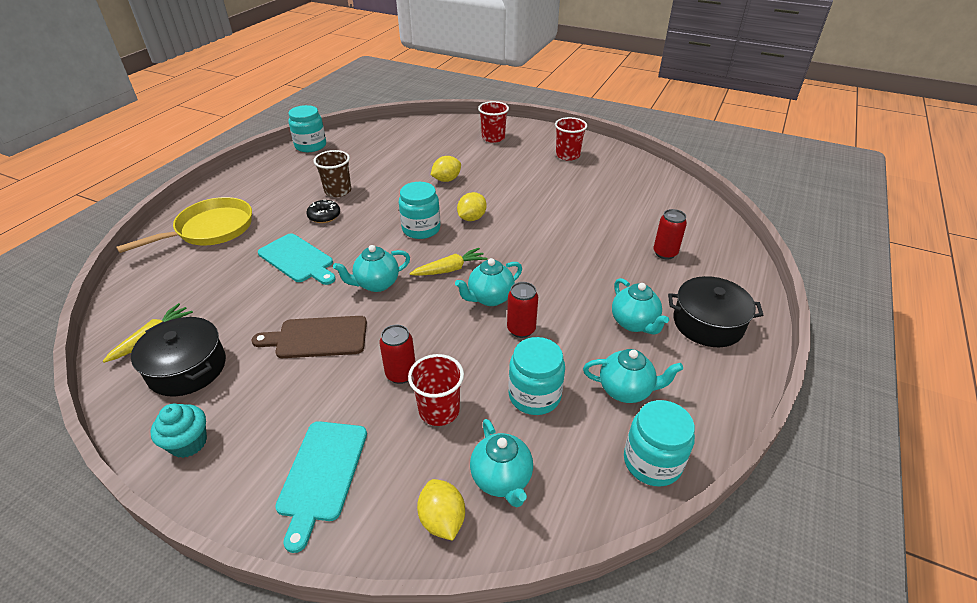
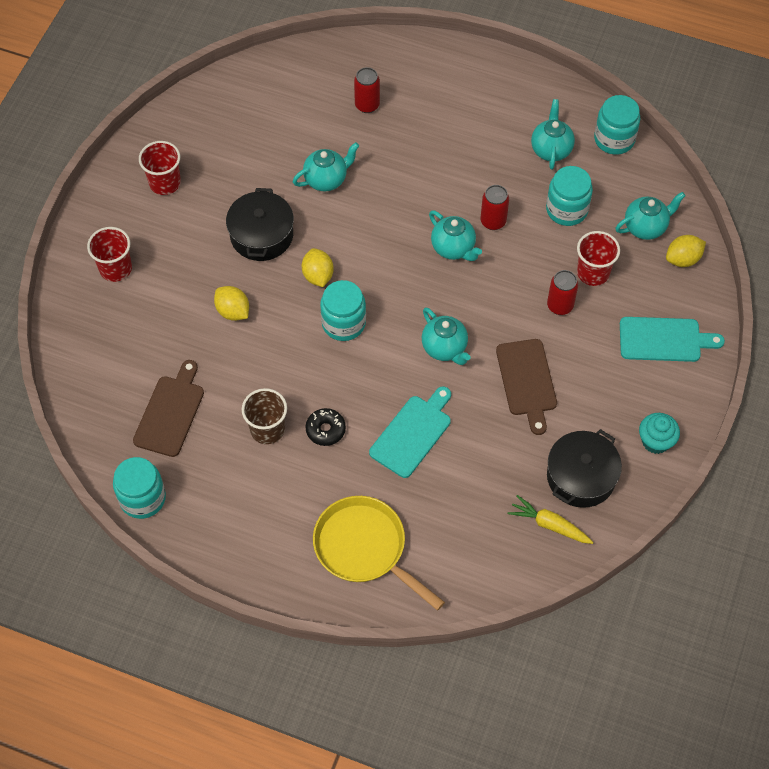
camera: 95 degrees left, 20 degrees up
yellow carrot [409,248,487,276] -> none
yellow lemon [457,192,487,221] -> yellow lemon turned 45 degrees clockwise [302,248,334,287]
turquoise teapot [612,278,669,335] -> turquoise teapot moved to [293,142,359,192]
black pot [668,276,763,347] -> black pot moved to [226,188,294,261]
none -> brown cutting board [133,360,204,457]

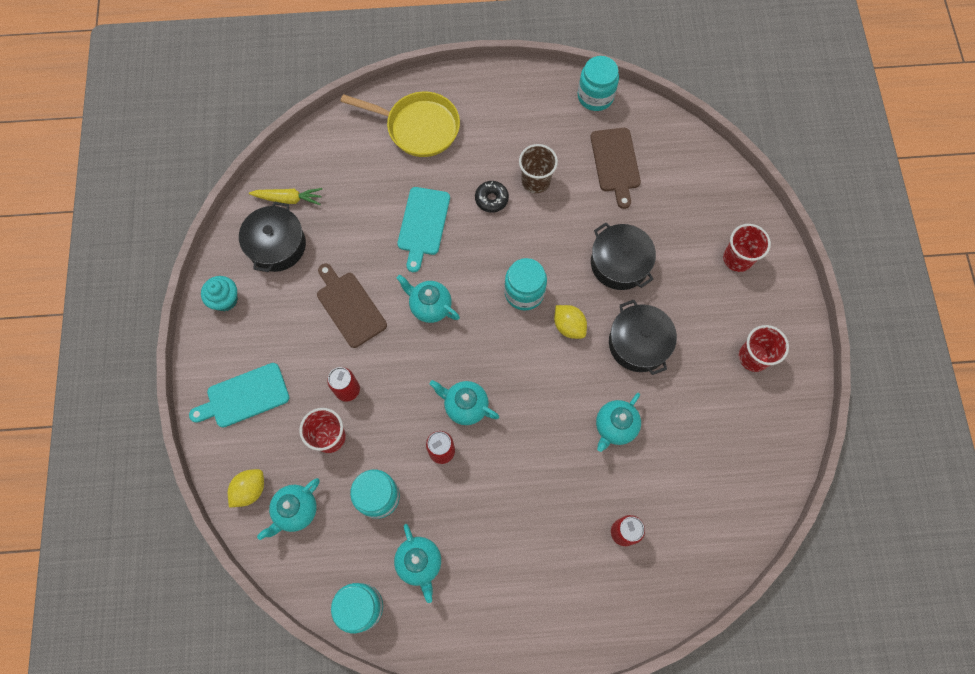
camera: 155 degrees right, 10 degrees up
yellow lemon [214,286,249,321] -> black pot [591,223,656,290]

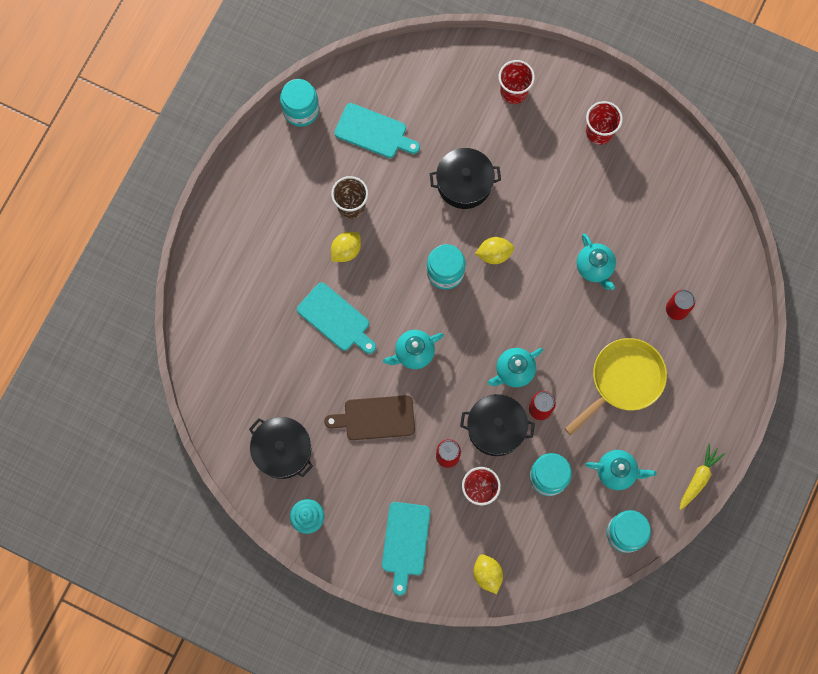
camera: 60 degrees left, 5 degrees up
yellow carrot [249,188,322,205] -> yellow carrot moved to [680,444,725,510]
turquoise teapot [257,478,320,540] -> none
yellow pan [340,91,460,157] -> yellow pan moved to [565,338,667,435]
black donut [475,181,509,213] -> yellow lemon [331,232,361,262]
brown cutting board [590,128,641,209] -> turquoise cutting board [334,103,420,158]
black pot [609,300,677,375] -> black pot moved to [460,394,535,456]

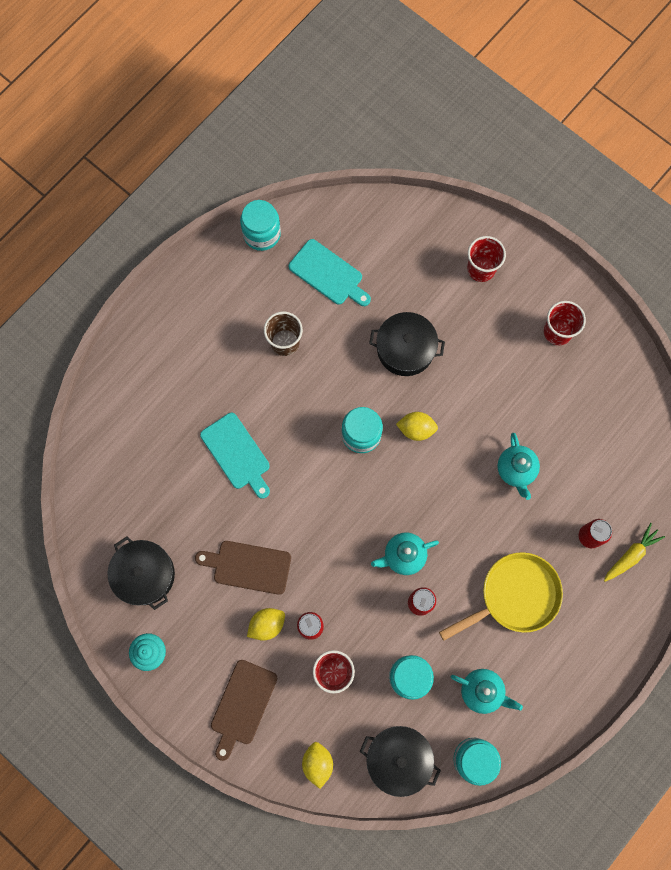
camera: 15 degrees right, 0 degrees up
yellow lemon [331,232,361,262] -> yellow lemon moved to [247,608,285,641]
turquoise cutting board [382,502,430,596] -> brown cutting board [211,660,277,761]
turquoise teapot [383,330,444,369] -> none
black pot [460,394,535,456] -> black pot moved to [360,726,441,797]
yellow carrot [680,444,725,510] -> yellow carrot moved to [604,523,665,582]

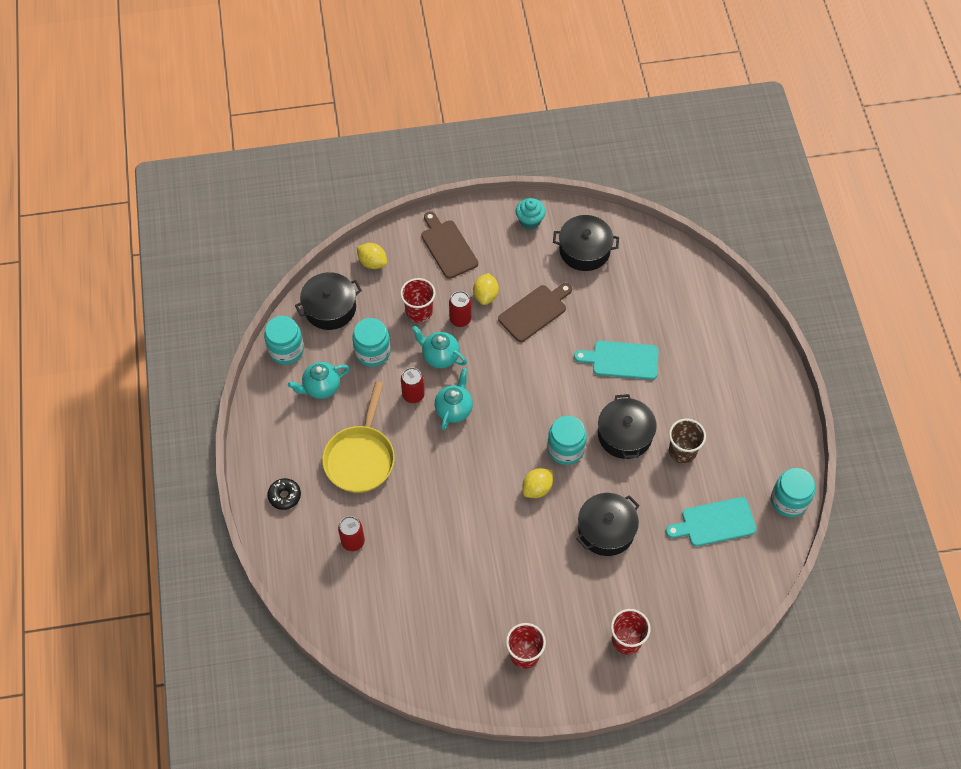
camera: 130 degrees right, 15 degrees down
turquoise teapot [497,433,540,500] -> turquoise teapot moved to [412,326,467,368]
yellow carrot [604,523,665,582] -> none
none -> black donut [267,478,301,510]
none -> black pot [598,394,657,459]

